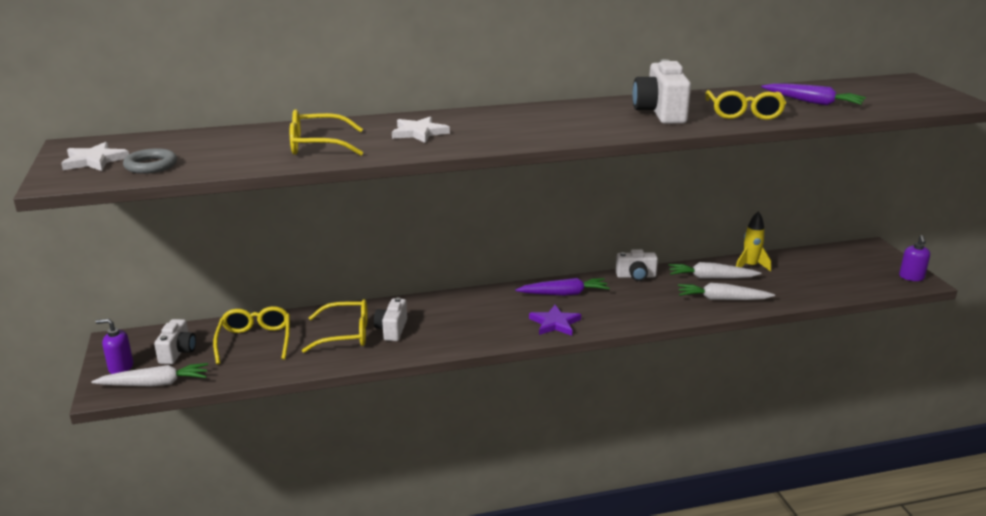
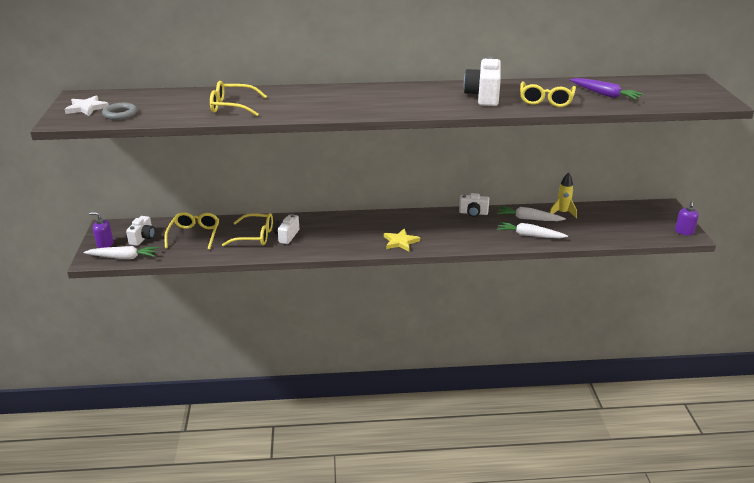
camera: 10 degrees right, 5 degrees up
white star [392,116,450,143] -> none
purple carrot [515,278,610,296] -> none
purple star [529,305,581,336] -> yellow star [384,228,420,252]

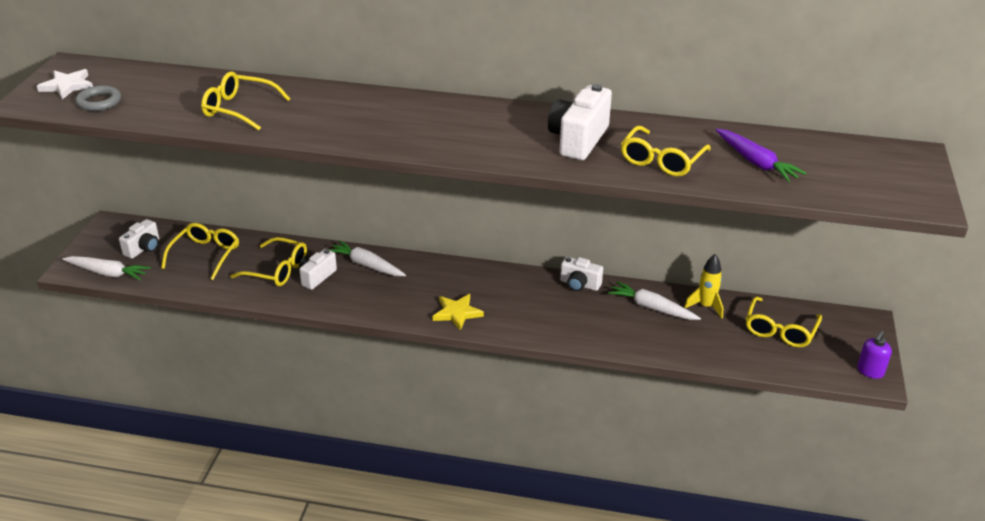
camera: 15 degrees right, 5 degrees up
purple soap dispenser [89,212,113,248] -> none
white carrot [497,222,568,238] -> white carrot moved to [329,240,406,276]
none -> yellow glasses [746,297,822,347]

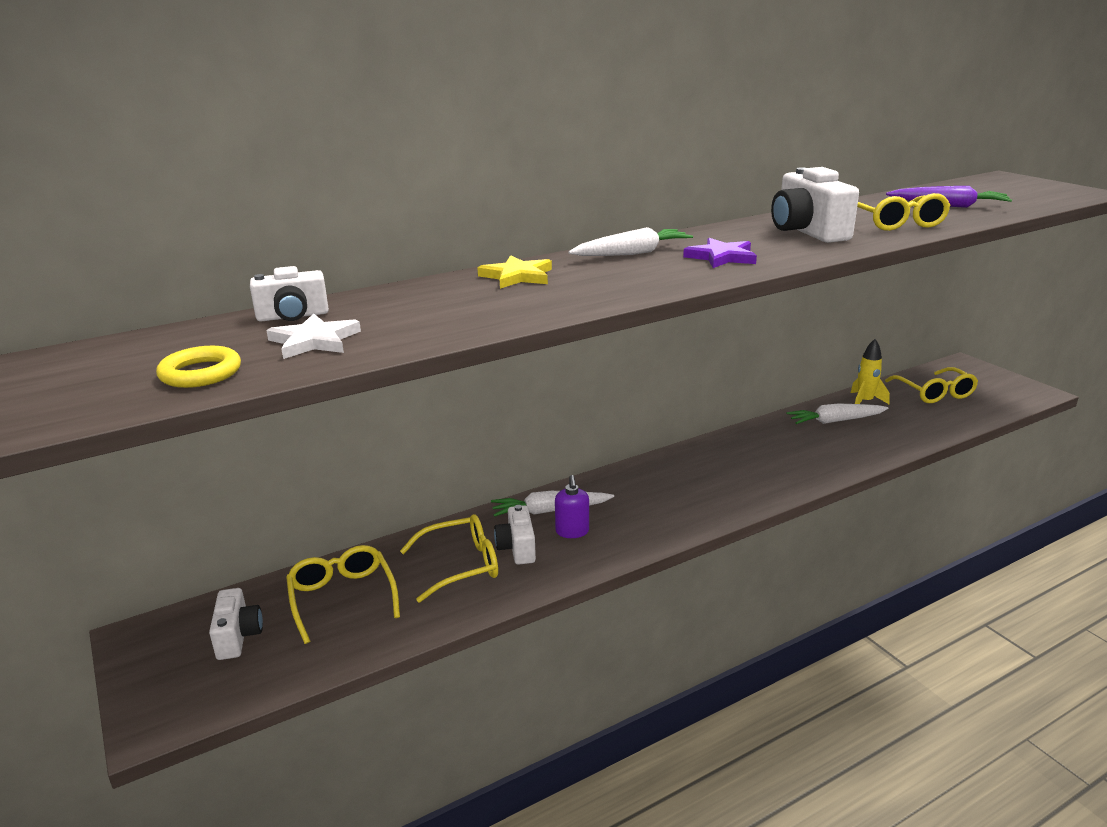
camera: 40 degrees left, 10 degrees down
white star [37,69,93,99] -> white star moved to [266,314,361,359]
white carrot [62,256,151,280] -> white carrot moved to [569,227,693,256]
grey ring [76,85,121,111] -> yellow ring [156,346,241,388]
yellow glasses [201,72,291,131] -> none
yellow star [432,294,484,331] -> yellow star moved to [477,255,552,289]
white camera [560,257,603,291] -> white camera moved to [250,266,329,321]
purple soap dispenser [857,331,892,379] -> purple soap dispenser moved to [555,475,589,538]
none -> purple star [683,238,757,268]

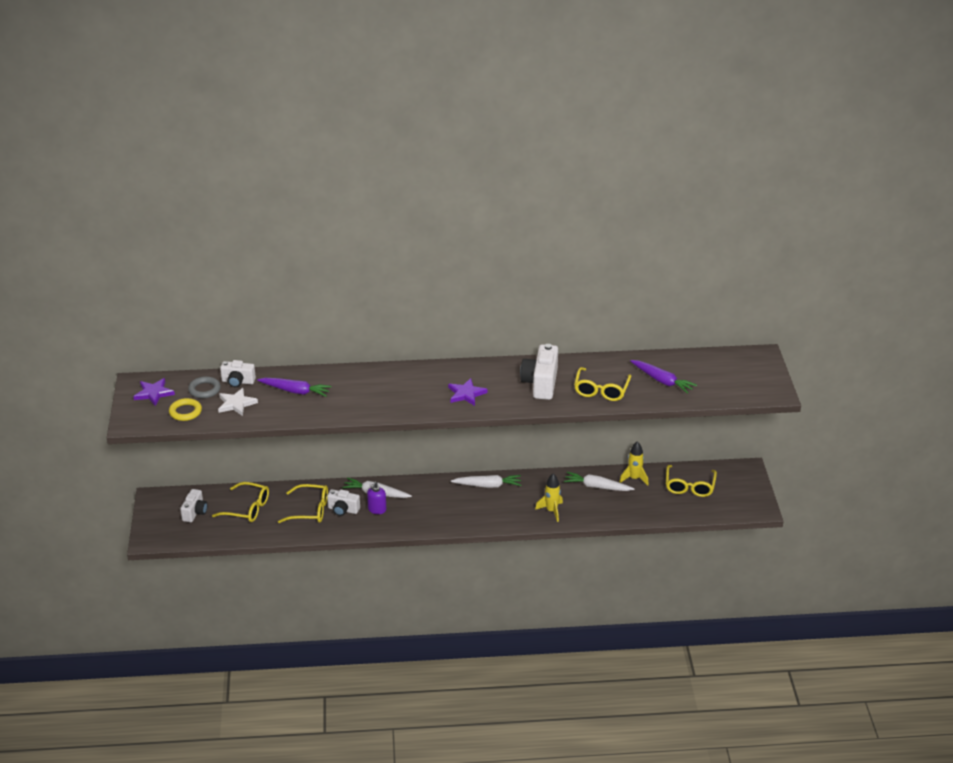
camera: 25 degrees right, 10 degrees up
yellow glasses [286,545,400,644] -> yellow glasses turned 105 degrees clockwise [212,482,269,522]
yellow star [477,255,552,289] -> none
white camera [494,505,536,565] -> white camera turned 90 degrees counterclockwise [327,489,360,516]
white carrot [569,227,693,256] -> white carrot moved to [451,475,521,488]
none -> purple star [133,378,175,406]
none -> grey ring [188,376,221,398]
none -> purple carrot [257,378,332,397]
none -> yellow rocket [535,473,563,522]

